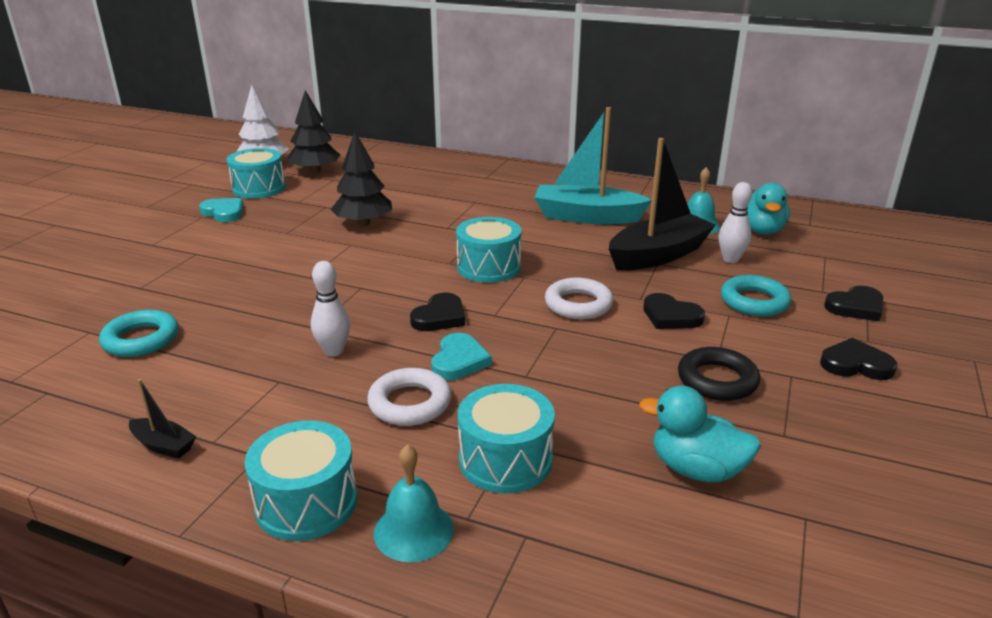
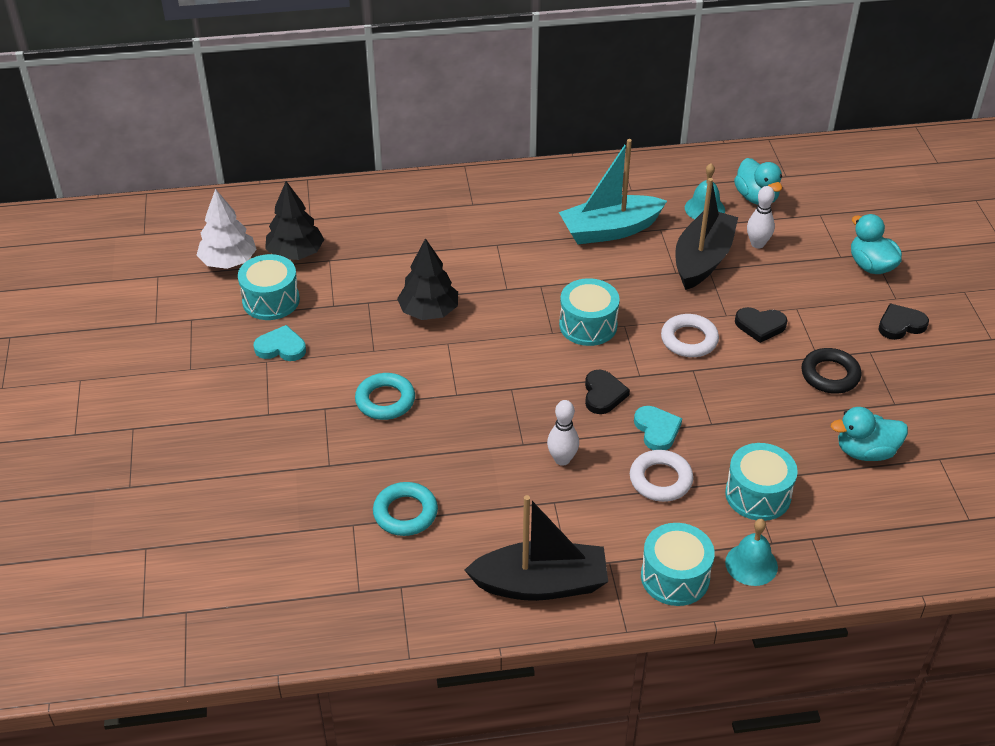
camera: 30 degrees left, 15 degrees up
black boat [129,379,196,459] -> black boat [465,495,608,601], size x2.33
turquoise ring [721,275,792,316] -> turquoise ring moved to [355,373,415,420]
black heart [824,286,883,321] -> turquoise duck [851,214,902,274]

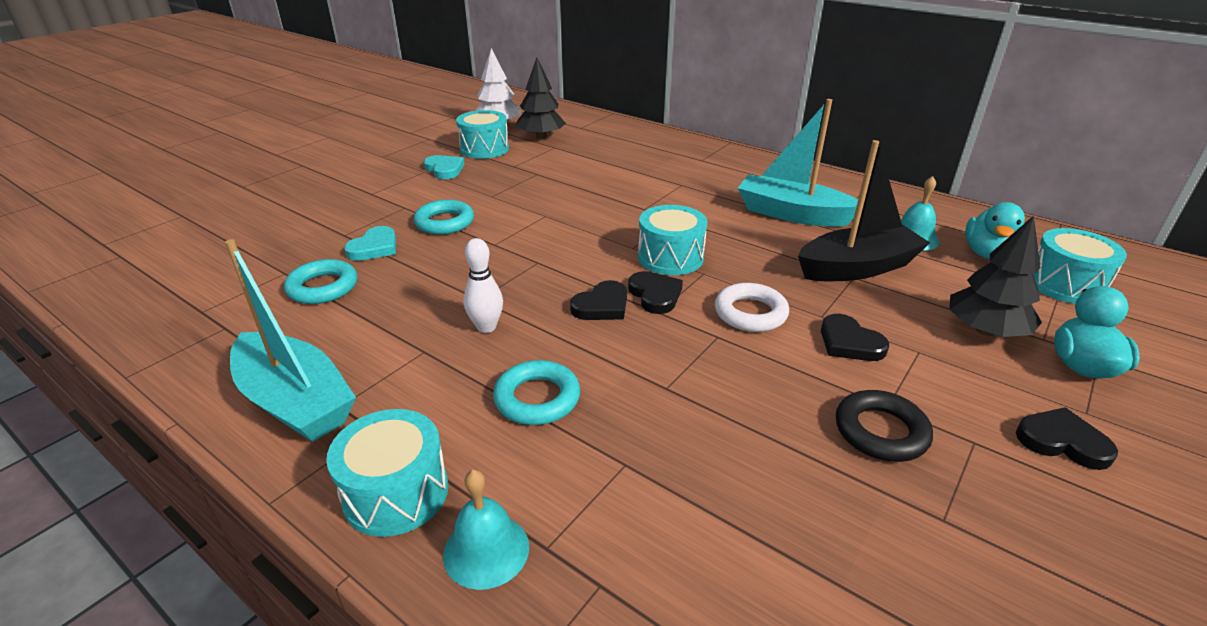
camera: 45 degrees right, 10 degrees down
black tree [397,238,458,320] -> black tree moved to [949,216,1042,337]
black boat [465,495,608,601] -> turquoise boat [225,239,356,442]
white ring [630,450,693,502] -> turquoise ring [493,360,580,425]
turquoise heart [634,406,682,450] -> turquoise heart moved to [344,226,396,261]
turquoise drum [725,443,798,521] -> turquoise drum moved to [1033,228,1127,304]
white bowling pin [747,186,775,249] -> none
turquoise duck [831,407,908,461] -> none
none -> black heart [628,271,683,314]

